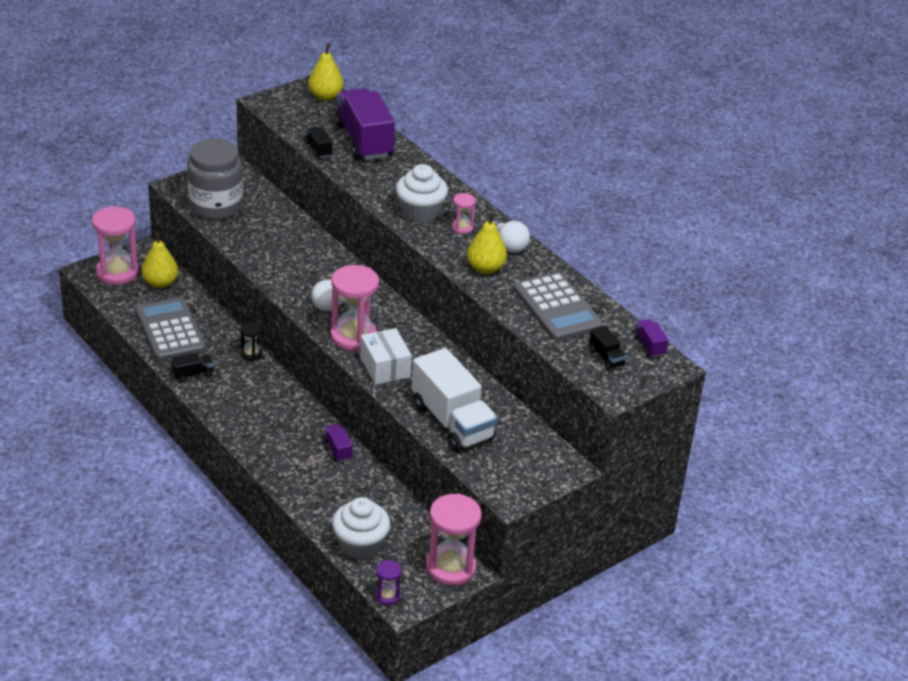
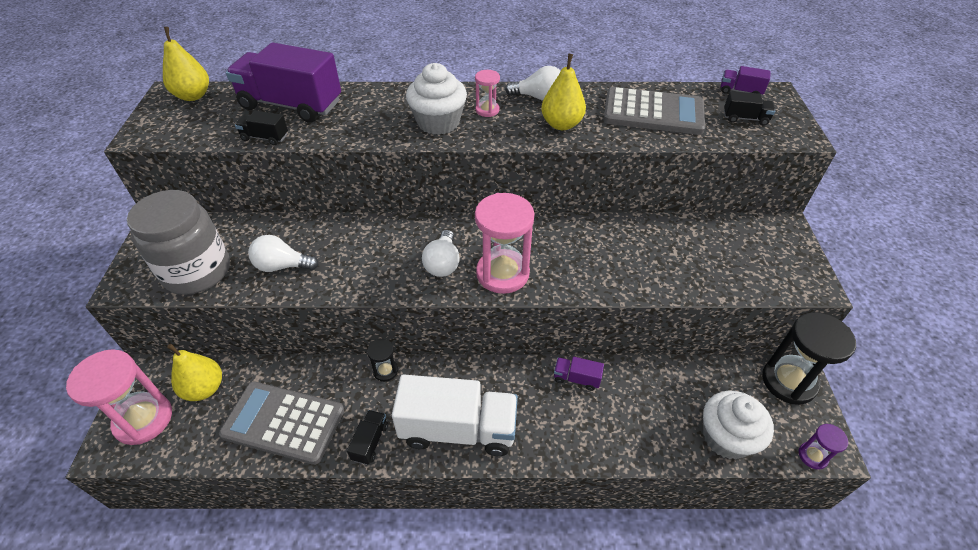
camera: 50 degrees left, 10 degrees up
white box [360,328,412,385] -> none
white truck [411,348,497,452] -> white truck moved to [392,374,518,456]
pink hourglass [426,494,482,586] -> black hourglass [762,312,856,405]
none -> white light bulb [248,235,319,272]

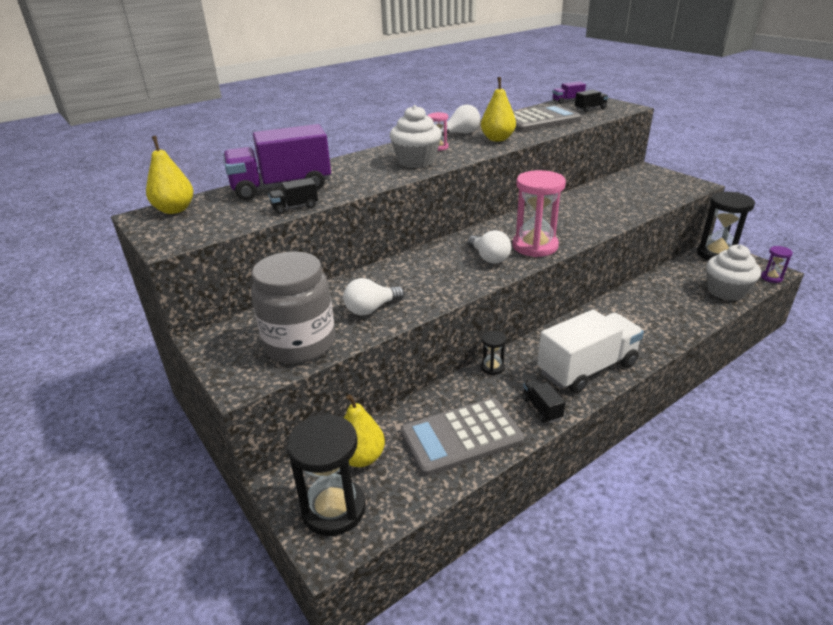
camera: 35 degrees left, 15 degrees down
pink hourglass [66,349,172,445] -> black hourglass [286,414,366,536]
purple truck [554,357,604,391] -> none

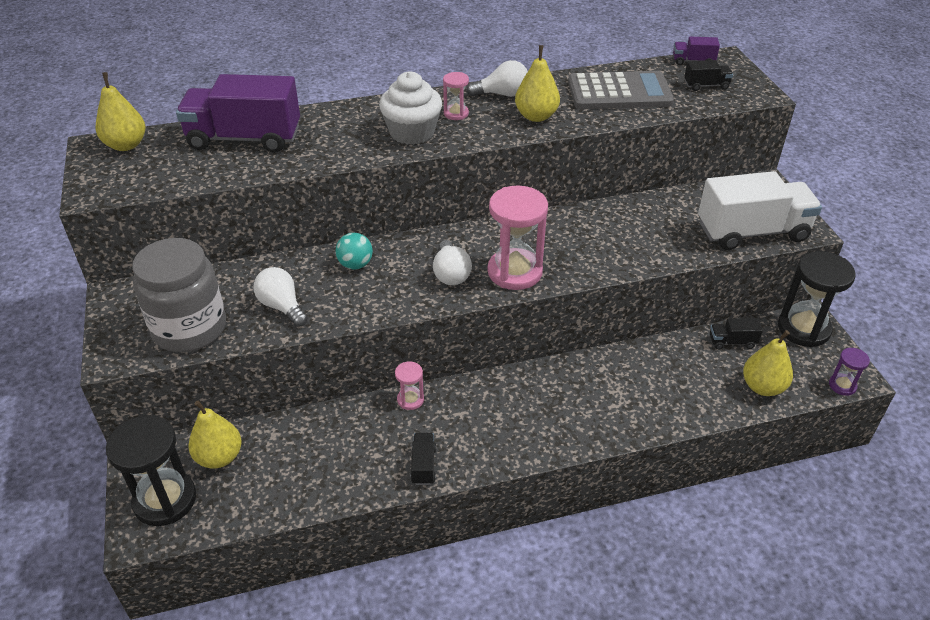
camera: 20 degrees right, 10 degrees up
black truck [268,178,318,214] -> black truck moved to [710,318,763,350]
white light bulb [343,278,405,316] -> white light bulb turned 60 degrees clockwise [253,267,308,327]
grey calculator [401,398,525,476] -> none
black hourglass [481,331,507,375] -> pink hourglass [395,361,424,410]
white truck [538,309,644,393] -> white truck moved to [698,171,822,250]
white cupcake [706,244,761,301] -> yellow pear [743,330,793,396]
none -> turquoise ball [335,233,373,270]

